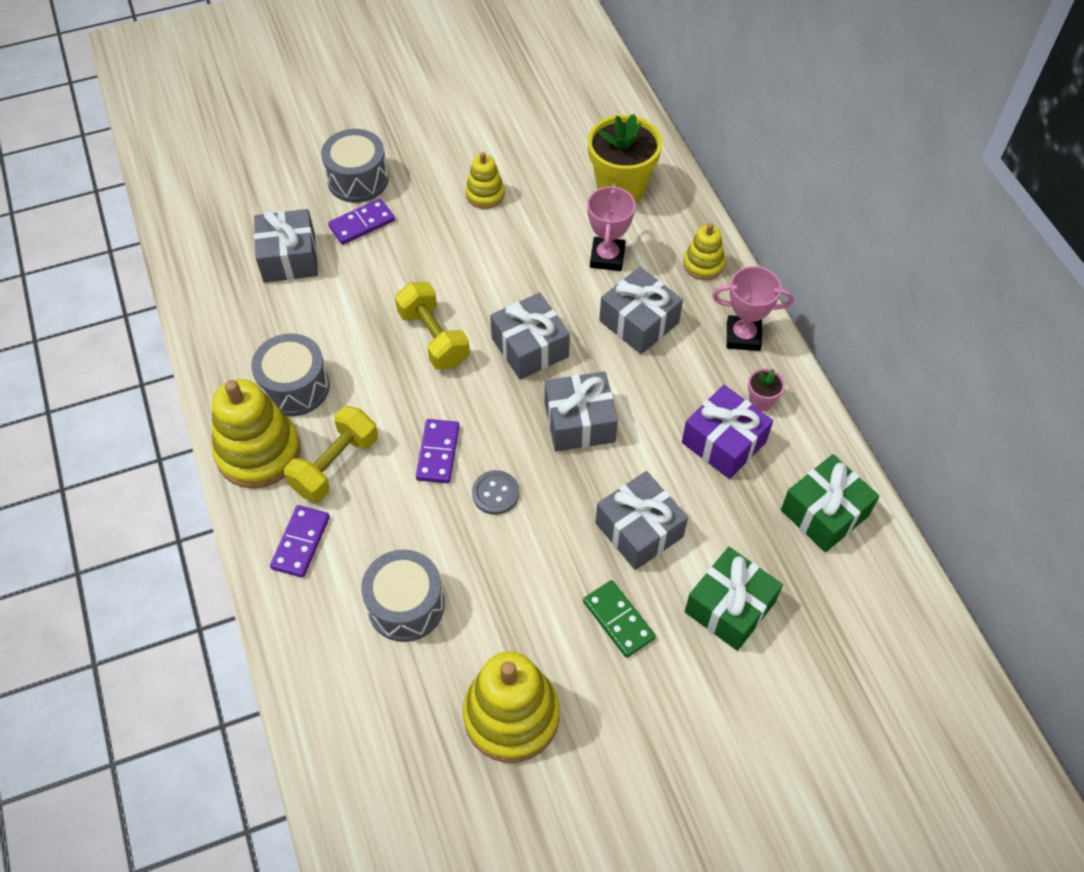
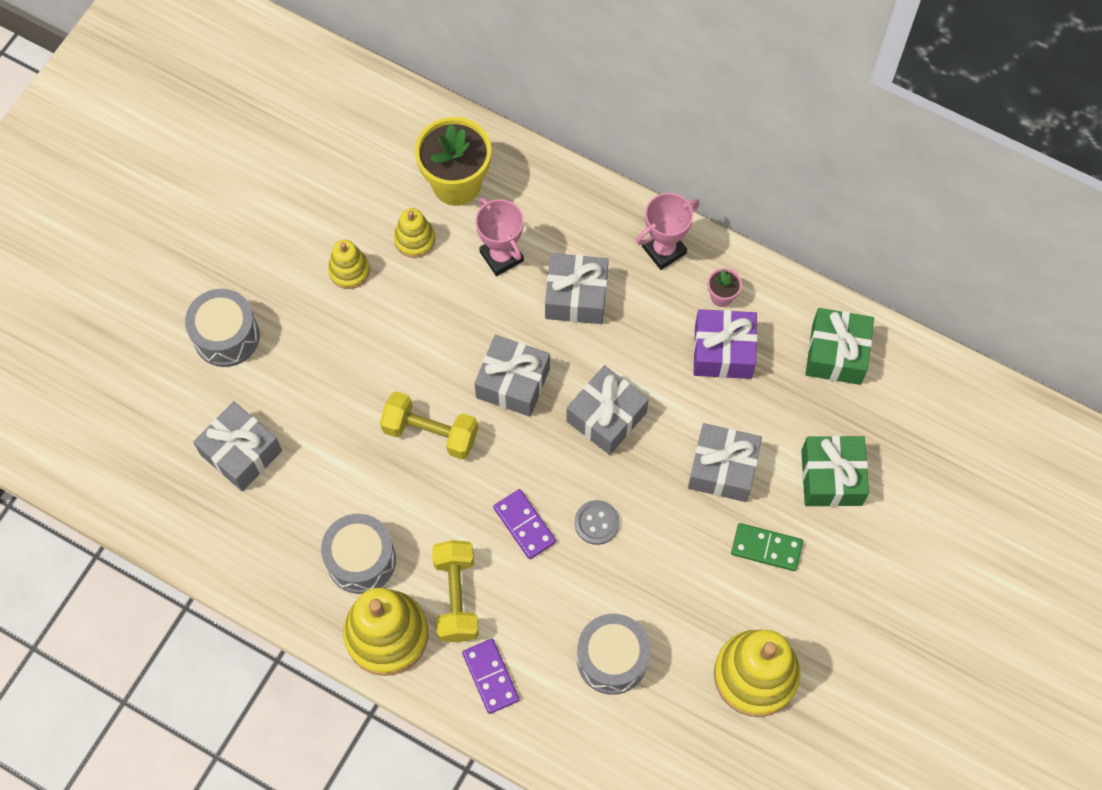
camera: 40 degrees left, 10 degrees up
purple domino [328,198,395,245] -> none
yellow stacking toy [683,223,725,280] -> yellow stacking toy moved to [394,208,435,258]

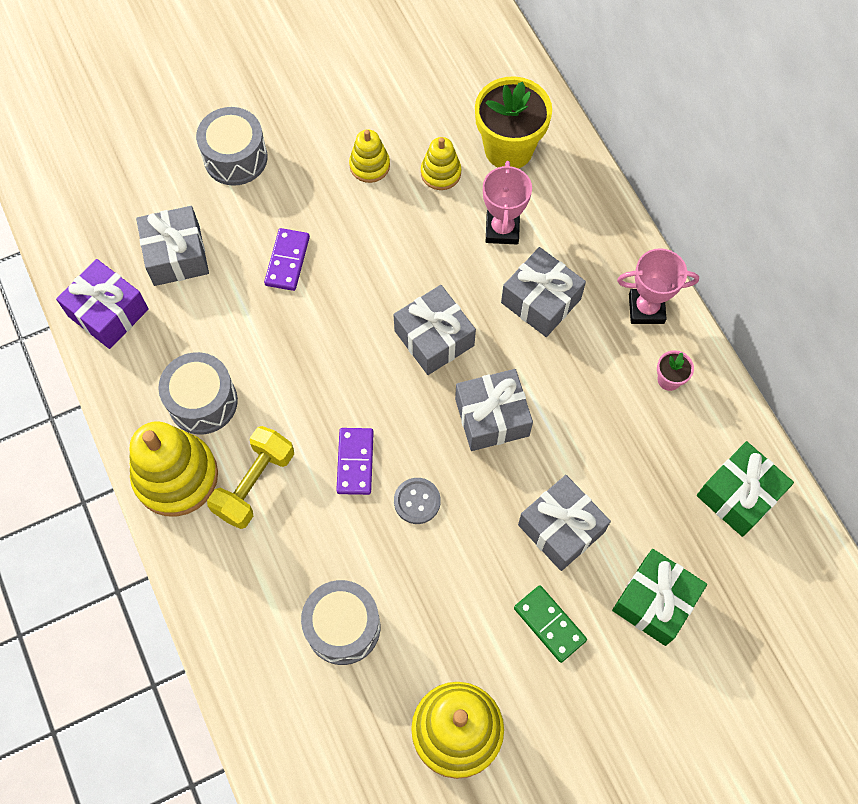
camera: 35 degrees right, 0 degrees up
yellow dumbbell [380,391,478,459] -> none
purple domino [462,639,519,714] -> purple domino moved to [264,228,310,291]
purple gift [694,309,757,379] -> purple gift moved to [56,259,149,349]

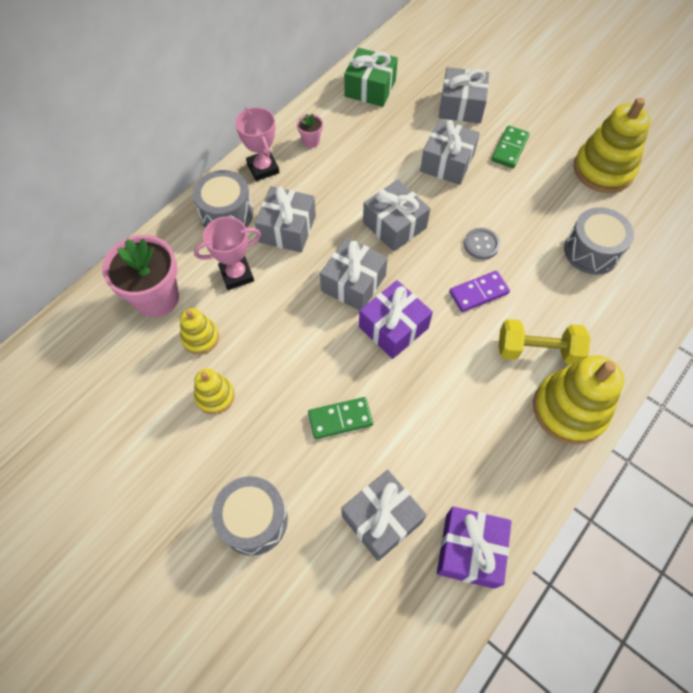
camera: 115 degrees left, 5 degrees down
grey drum [158,352,238,434] -> grey drum moved to [193,170,253,228]
purple domino [264,228,310,291] -> green domino [308,397,373,439]
yellow flower pot [475,76,552,169] -> pink flower pot [102,235,179,317]
green gift [612,549,707,646] -> grey gift [439,67,489,123]
none -> purple gift [359,280,433,359]

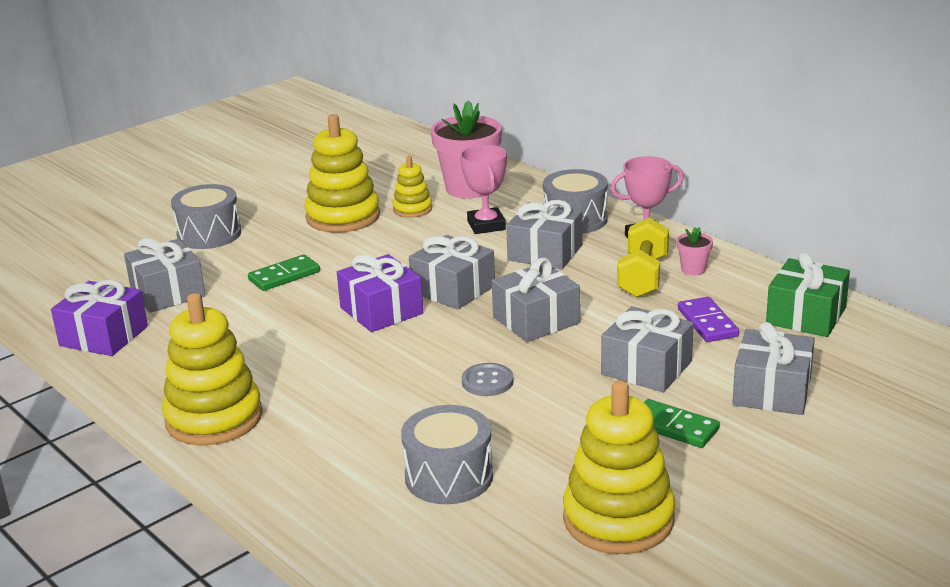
camera: 100 degrees right, 35 degrees down
yellow stacking toy [194,369,235,415] -> yellow stacking toy [304,114,380,233], size x1.87
green domino [308,397,373,439] -> green domino turned 60 degrees clockwise [248,254,320,291]
purple domino [449,271,510,312] -> purple domino moved to [678,297,739,342]
yellow dumbbell [499,319,590,365] -> yellow dumbbell moved to [617,218,669,298]

